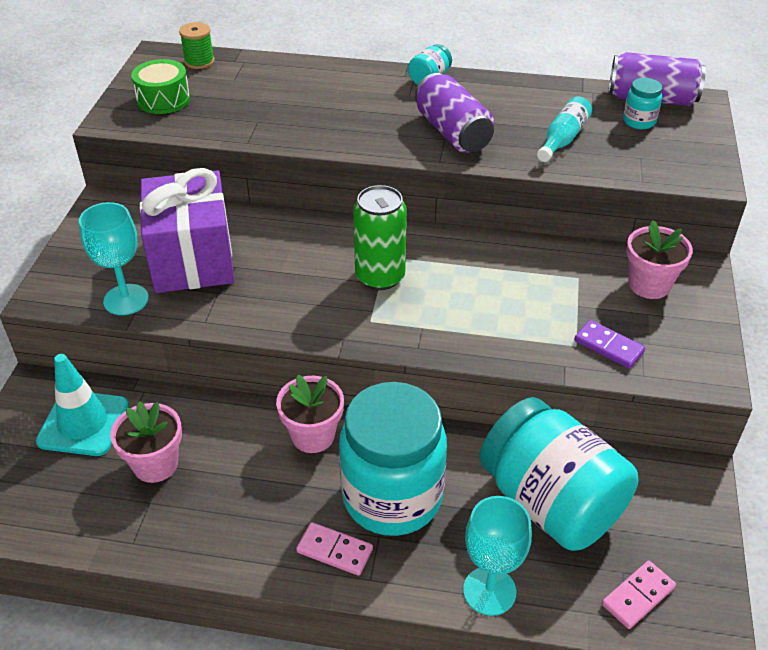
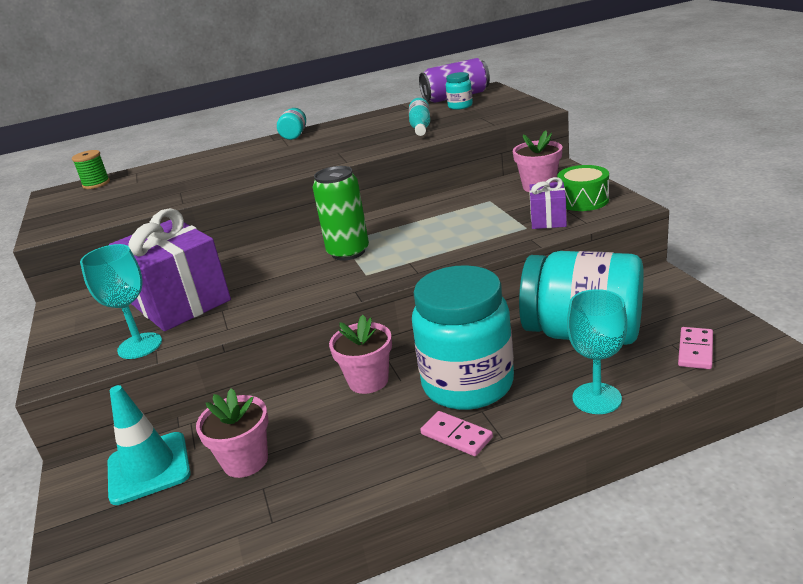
camera: 25 degrees left, 15 degrees down
green drum [131,59,190,114] -> green drum moved to [557,165,609,211]
pink domino [296,522,373,576] -> pink domino turned 45 degrees clockwise [420,411,493,456]
purple can [415,73,494,153] -> none
purple domino [574,320,645,369] -> purple gift [529,177,567,229]

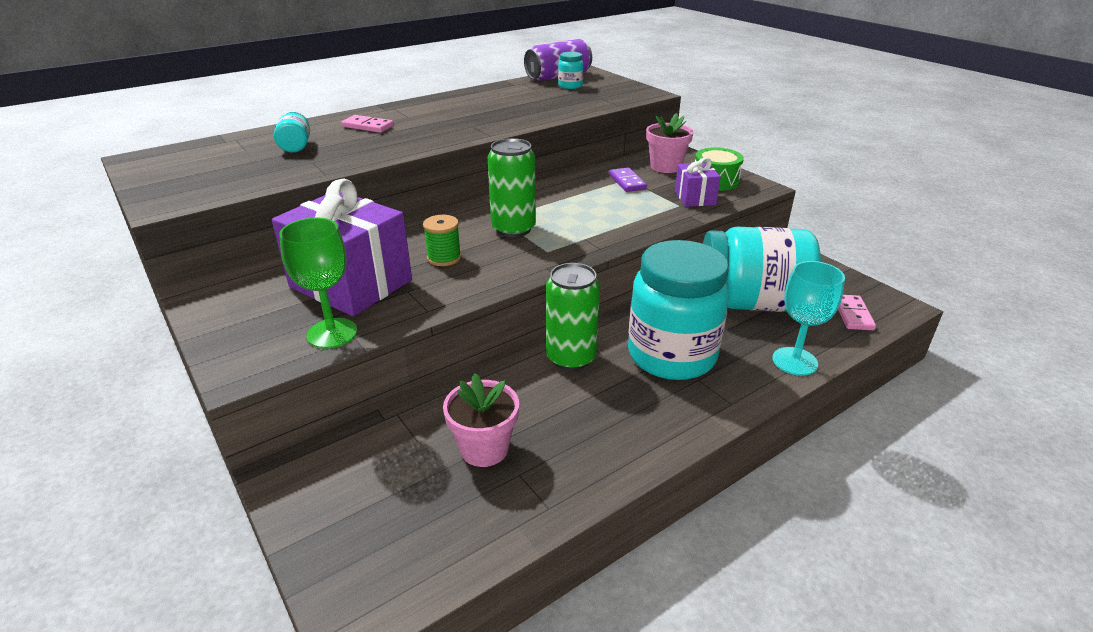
camera: 20 degrees left, 5 degrees up
green spool [72,150,110,189] -> green spool moved to [423,215,461,266]
turquoise goblet [80,244,162,359] -> green goblet [279,217,357,349]
turquoise traffic cone [108,385,191,505] -> none
turquoise jar [277,108,306,140] -> turquoise jar moved to [274,112,310,152]
pink flower pot [329,315,392,394] -> green can [546,263,600,371]
turquoise bottle [409,98,430,136] -> none
pink domino [420,411,493,456] -> pink domino moved to [341,115,394,133]
none -> purple domino [609,168,647,192]

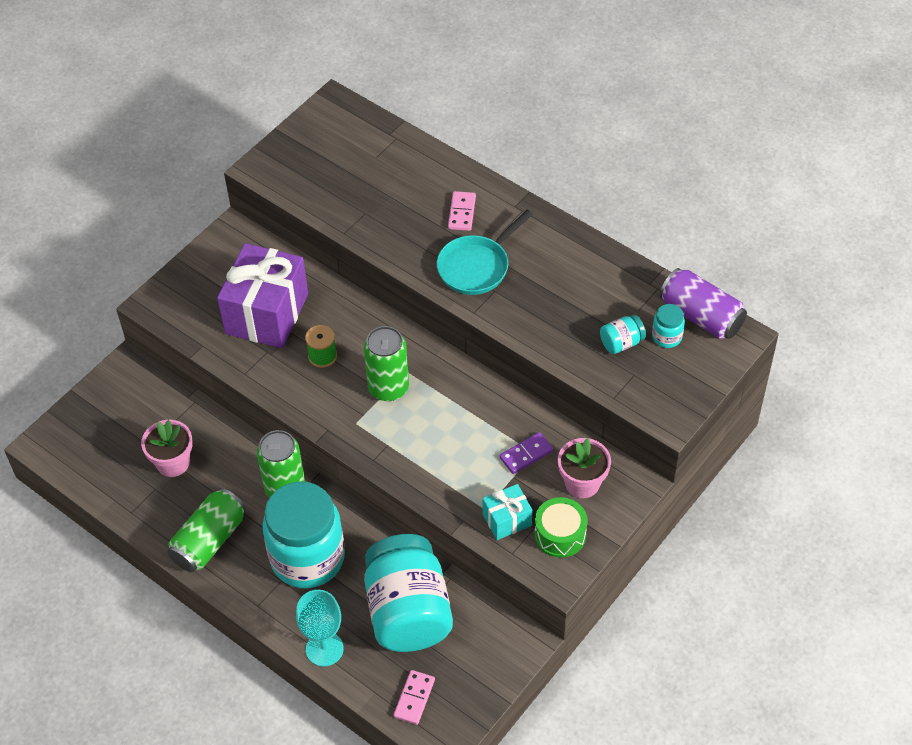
camera: 75 degrees right, 20 degrees up
turquoise jar [274,112,310,152] -> turquoise jar moved to [600,315,646,354]
green goblet [279,217,357,349] -> none
purple gift [675,158,721,207] -> turquoise gift [482,484,532,540]
pink domino [838,295,876,330] -> pink domino turned 60 degrees counterclockwise [393,670,435,725]
none -> green can [168,488,246,572]
none -> turquoise pan [437,210,533,295]

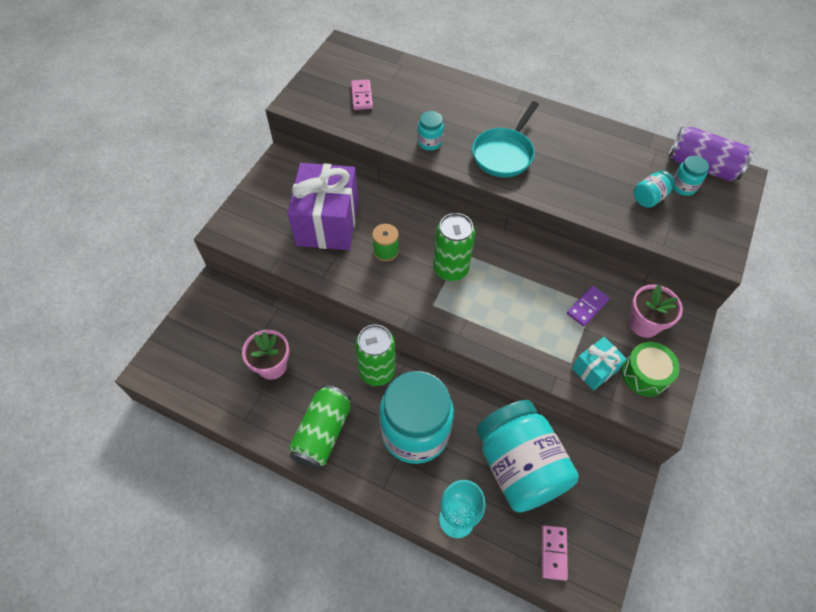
camera: 15 degrees left, 5 degrees up
pink domino [448,191,476,231] -> pink domino moved to [351,79,373,110]
none -> turquoise jar [417,111,444,150]

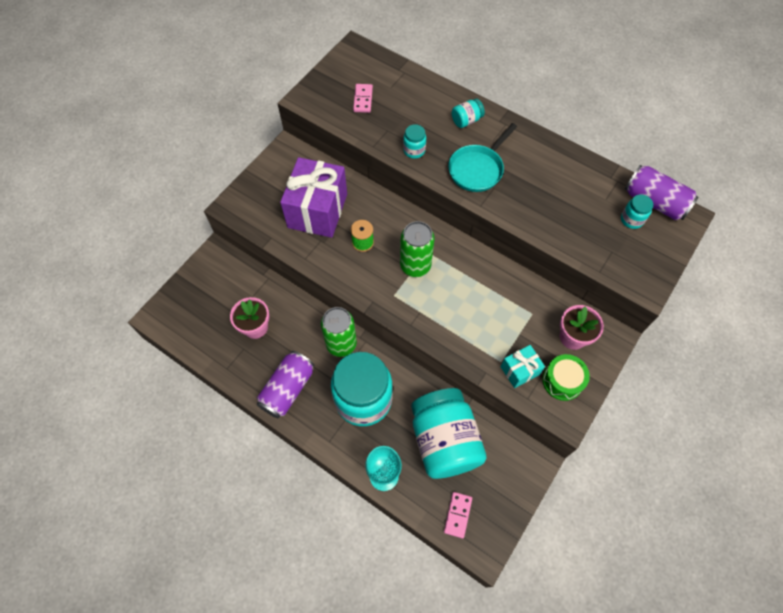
camera: 10 degrees right, 5 degrees up
green can [289,385,351,469] -> purple can [257,351,314,418]
purple domino [567,286,610,327] -> none
turquoise jar [633,170,675,208] -> turquoise jar moved to [452,99,485,128]

